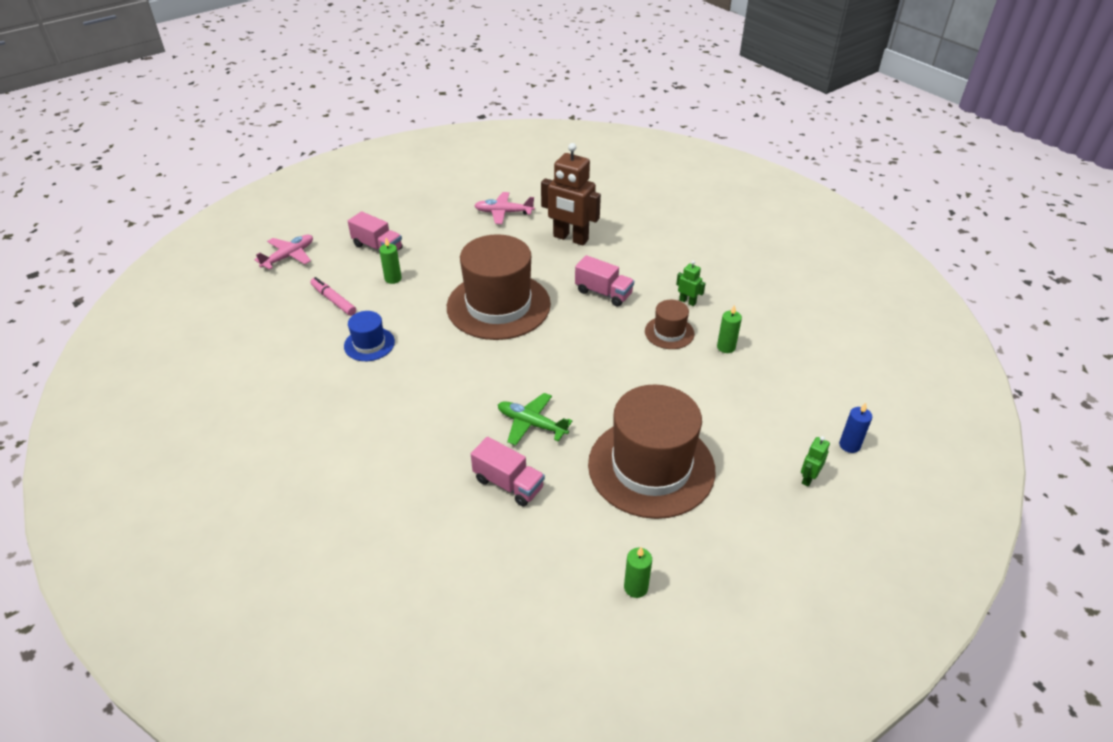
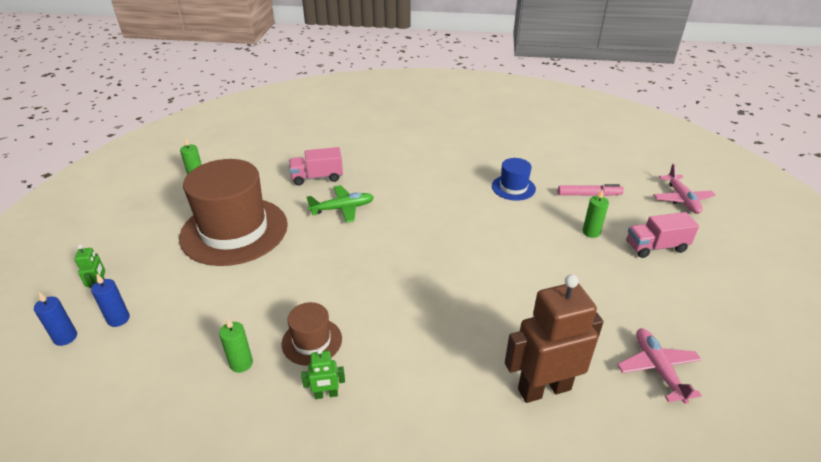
camera: 135 degrees right, 5 degrees down
brown hat [447,234,551,340] -> none
pink plane [474,192,535,224] -> pink plane turned 60 degrees counterclockwise [617,328,702,404]
pink truck [575,255,634,306] -> none
none -> blue candle [91,274,130,327]

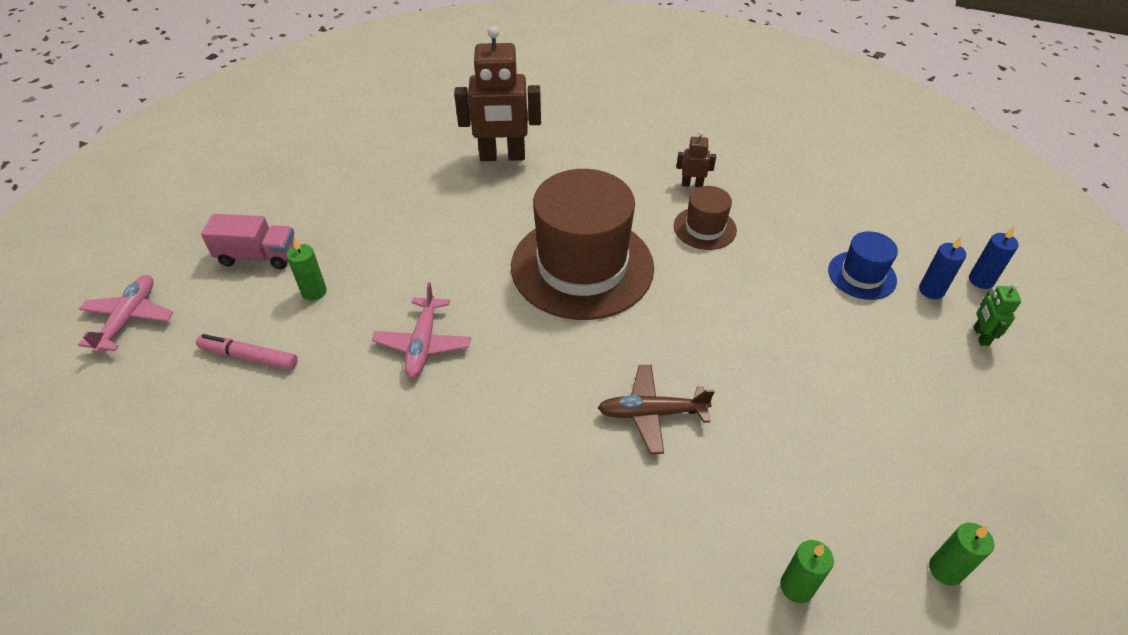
camera: 165 degrees left, 10 degrees up
brown hat [179,159,288,266] -> brown hat moved to [511,169,654,320]
green candle [219,317,253,373] -> green candle moved to [780,540,834,603]
pink truck [289,147,343,186] -> none
green robot [301,349,345,399] -> brown robot [676,131,716,187]
green plane [307,185,374,223] -> brown plane [598,365,715,454]
blue hat [492,158,536,201] -> blue hat moved to [828,231,898,300]
pink plane [617,328,702,404] -> pink plane moved to [372,282,471,378]

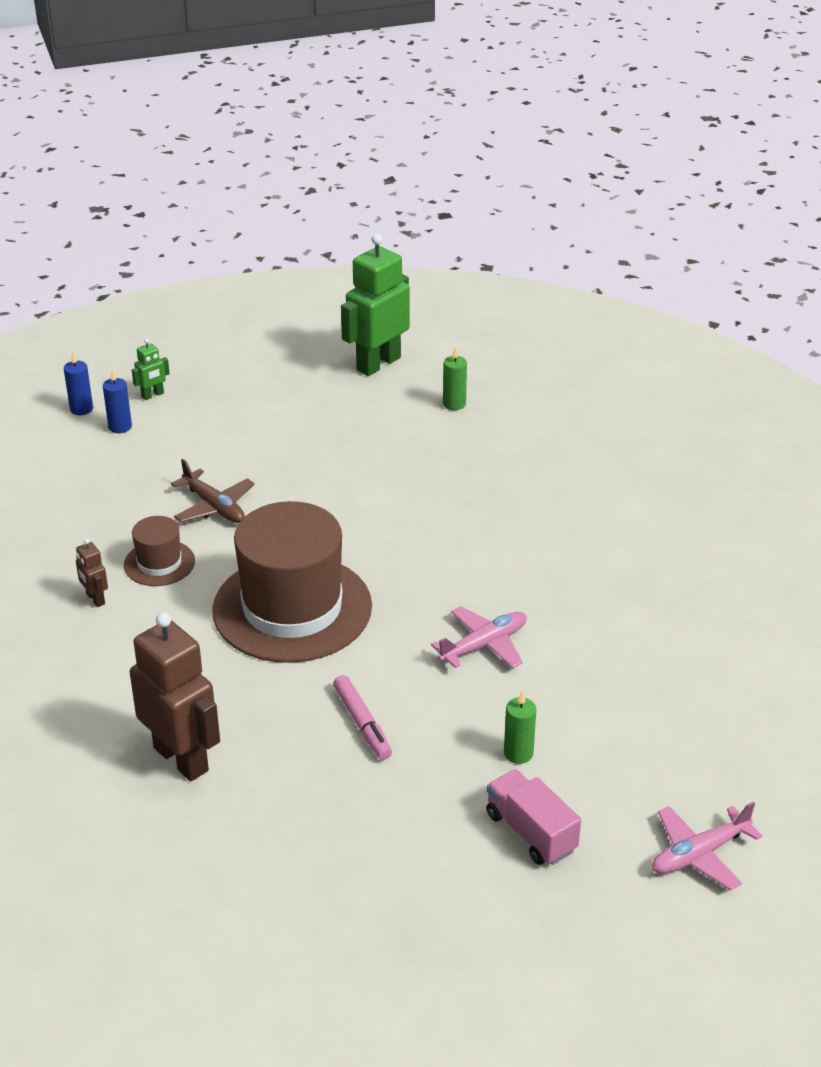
camera: 130 degrees left, 10 degrees down
pink marker [196,334,298,370] -> pink marker moved to [333,675,392,760]
brown plane [598,365,715,454] -> brown plane moved to [171,459,255,523]
blue hat [828,231,898,300] -> none
green candle [929,523,994,586] -> green robot [341,234,410,376]

